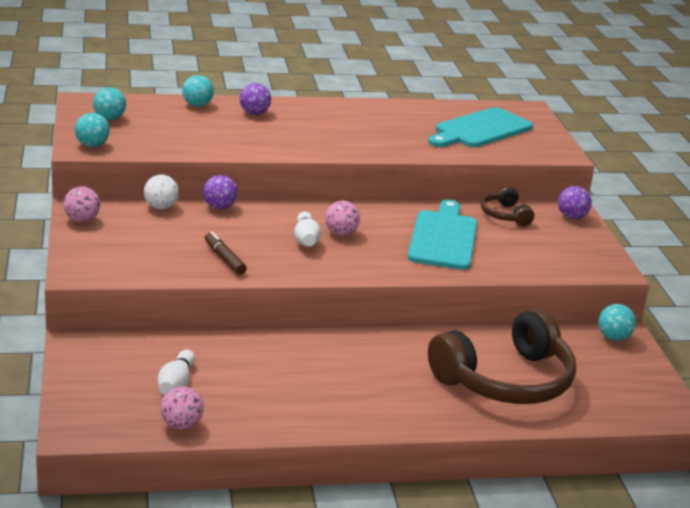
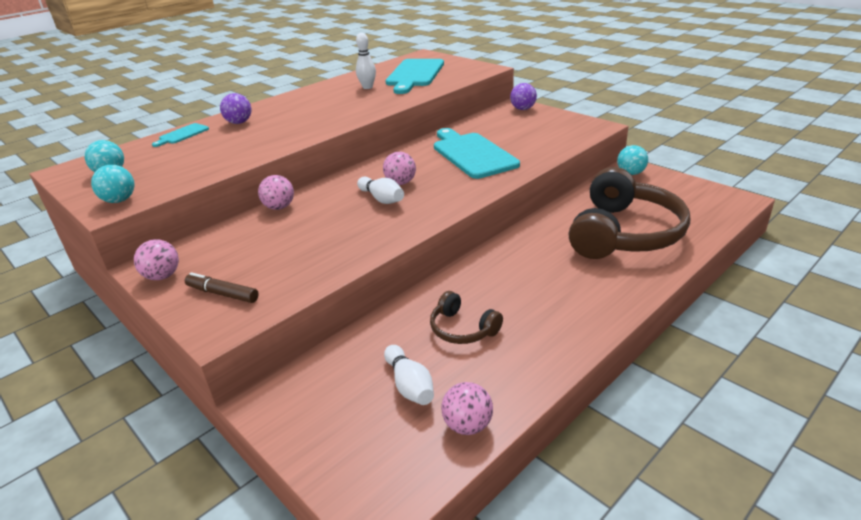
camera: 30 degrees left, 5 degrees up
white ball [144,175,179,209] -> none
turquoise ball [182,75,214,107] -> turquoise cutting board [152,123,209,147]
purple ball [203,175,238,209] -> pink ball [258,175,294,210]
brown marker [205,232,247,275] -> brown marker moved to [185,272,259,303]
brown headphones [481,186,534,226] -> brown headphones moved to [430,291,503,344]
none -> white bowling pin [356,33,376,89]

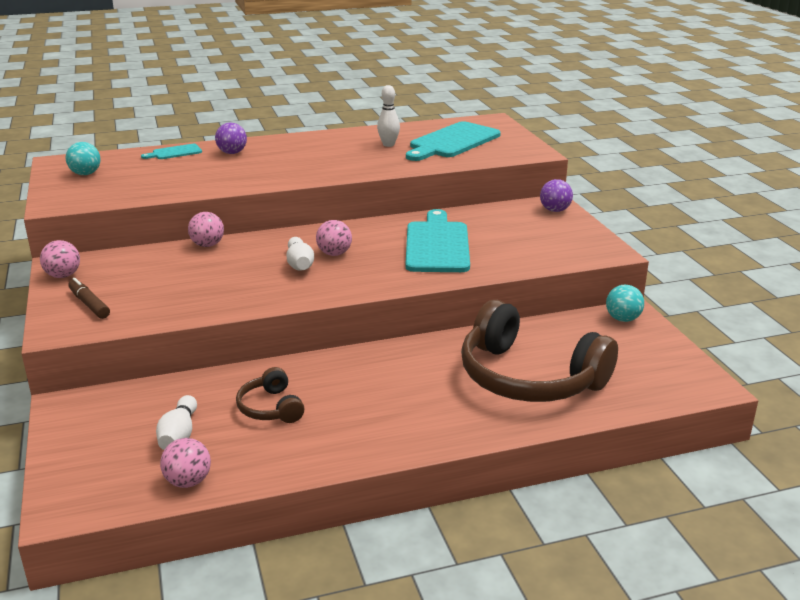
camera: 25 degrees right, 5 degrees down
turquoise ball [91,165,135,203] -> none
brown headphones [569,167,690,259] -> brown headphones turned 75 degrees clockwise [461,300,618,402]

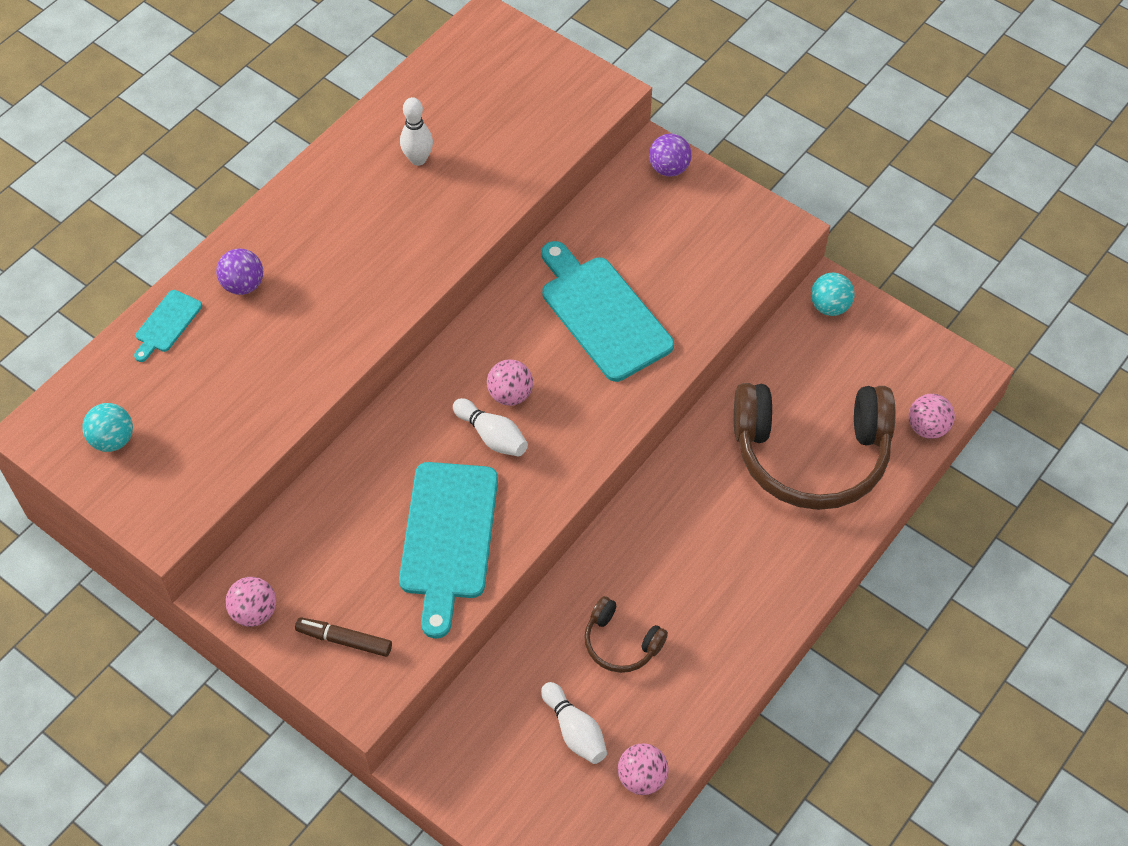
camera: 35 degrees left, 30 degrees up
pink ball [188,212,224,247] -> pink ball moved to [909,394,955,439]
turquoise cutting board [406,121,501,161] -> turquoise cutting board moved to [399,462,498,639]

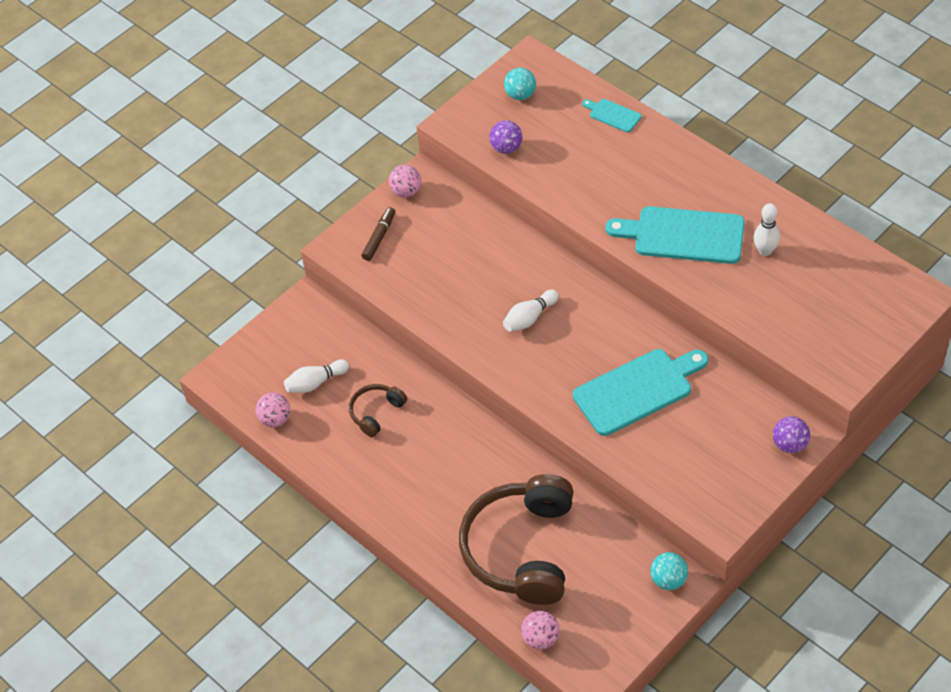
camera: 100 degrees right, 5 degrees down
purple ball [216,249,263,295] -> purple ball moved to [489,120,522,154]
turquoise cutting board [399,462,498,639] -> turquoise cutting board moved to [606,206,745,264]
pink ball [487,359,533,406] -> none

